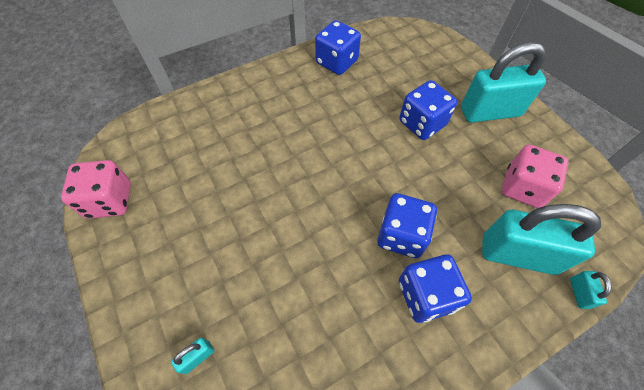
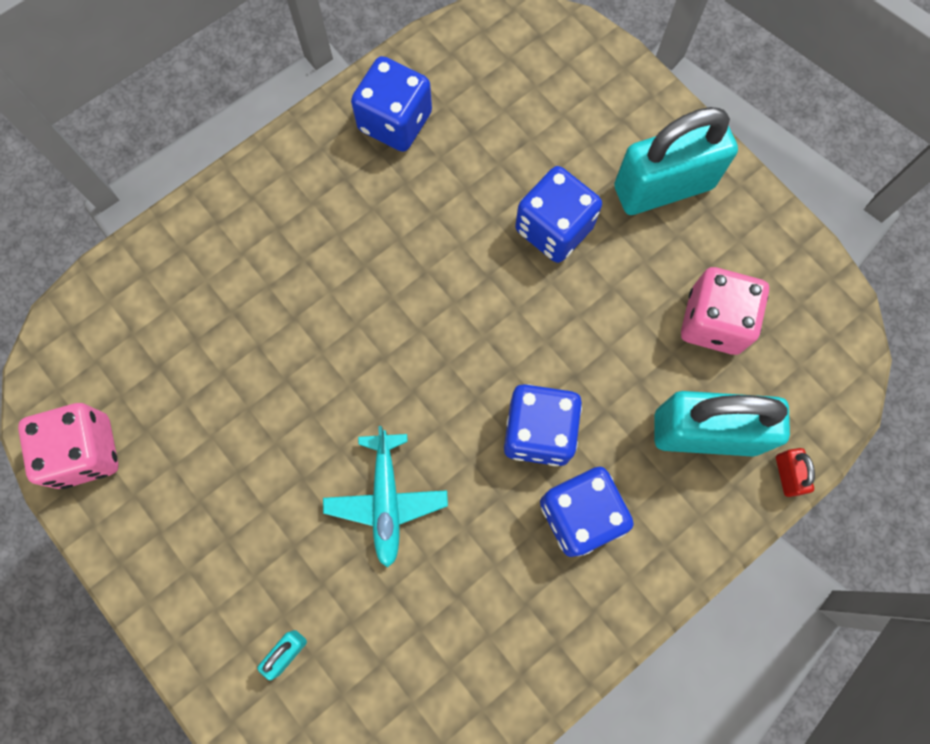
camera: 10 degrees left, 15 degrees up
turquoise padlock [570,271,612,309] -> red padlock [776,448,815,497]
none -> turquoise plane [323,426,448,568]

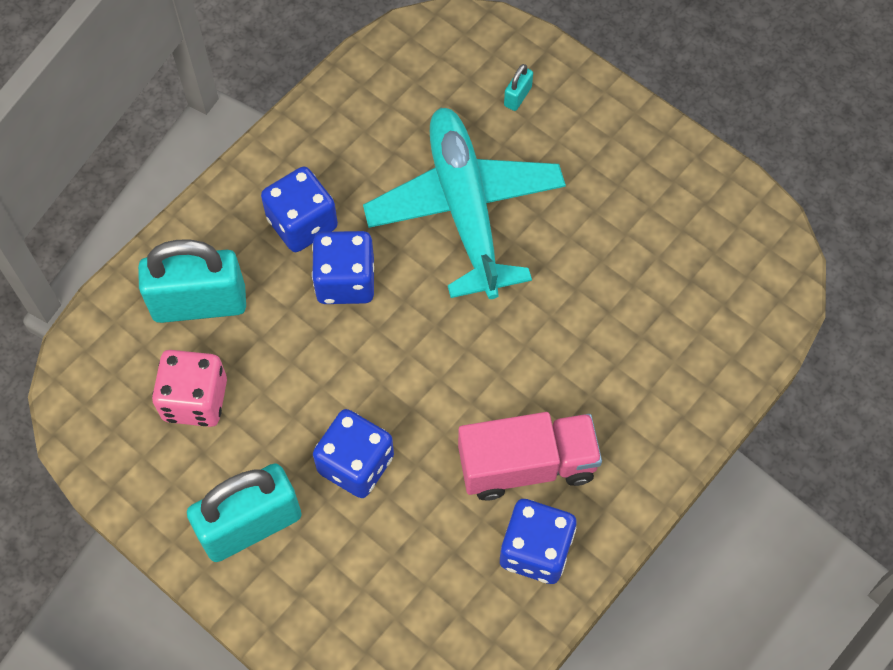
camera: 170 degrees right, 10 degrees down
pink dice [18,403,119,489] -> none
turquoise plane [323,426,448,568] -> turquoise plane [363,108,566,299], size x1.94
red padlock [776,448,815,497] -> none
none -> pink truck [458,412,602,501]

